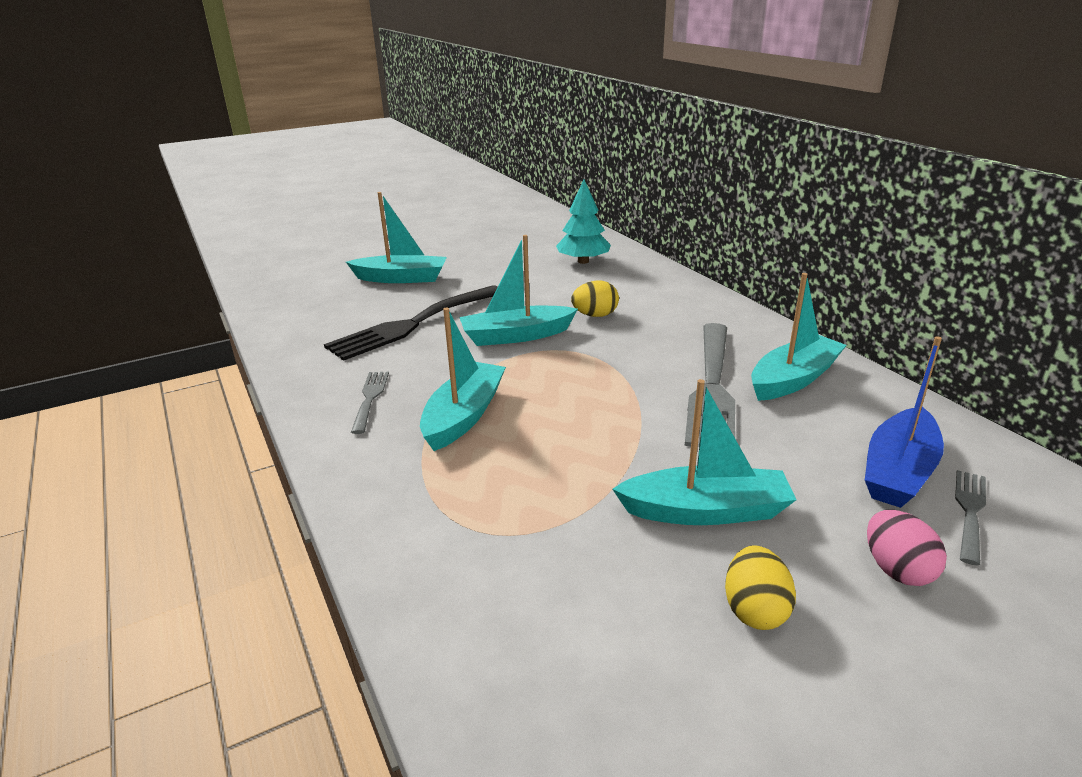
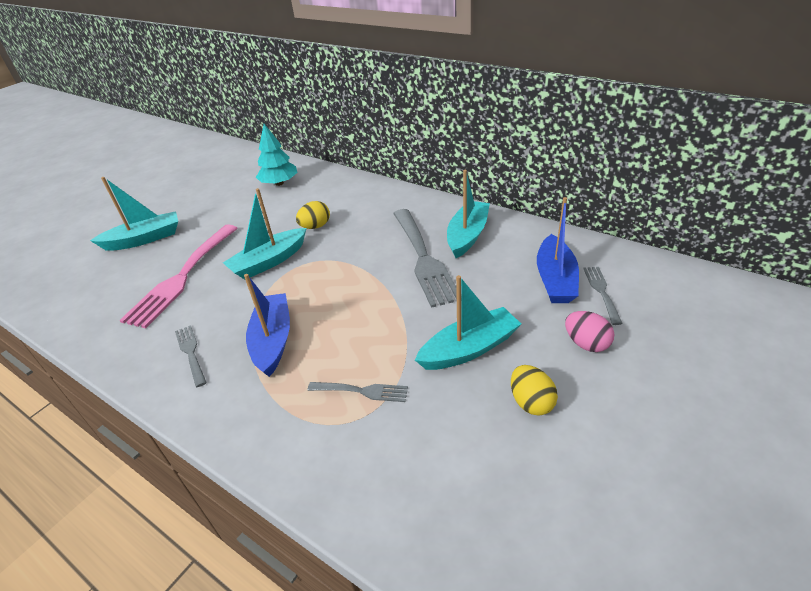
camera: 25 degrees left, 10 degrees up
black fork [324,285,497,361] -> pink fork [119,224,238,328]
turquoise boat [420,308,506,451] -> blue boat [244,274,290,377]
none -> grey fork [308,382,408,402]

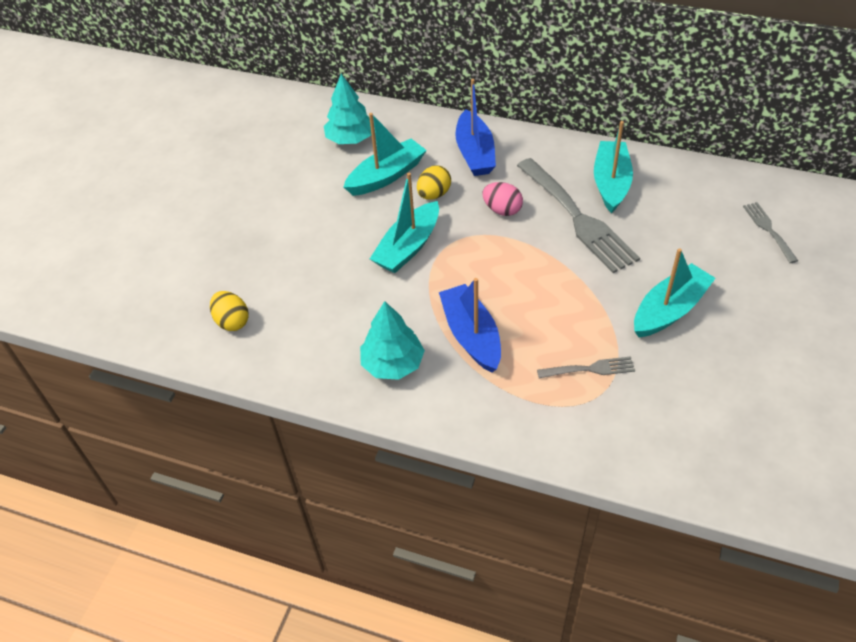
camera: 15 degrees left, 10 degrees up
turquoise boat [90,177,178,251] -> turquoise boat moved to [343,113,427,196]
pink fork [119,224,238,328] -> none
grey fork [175,325,207,387] -> turquoise tree [360,301,425,380]
yellow egg [511,365,558,416] -> yellow egg moved to [210,291,249,331]
blue boat [537,197,579,303] -> blue boat moved to [455,79,496,176]
pink egg [565,311,614,352] -> pink egg moved to [482,182,523,216]

